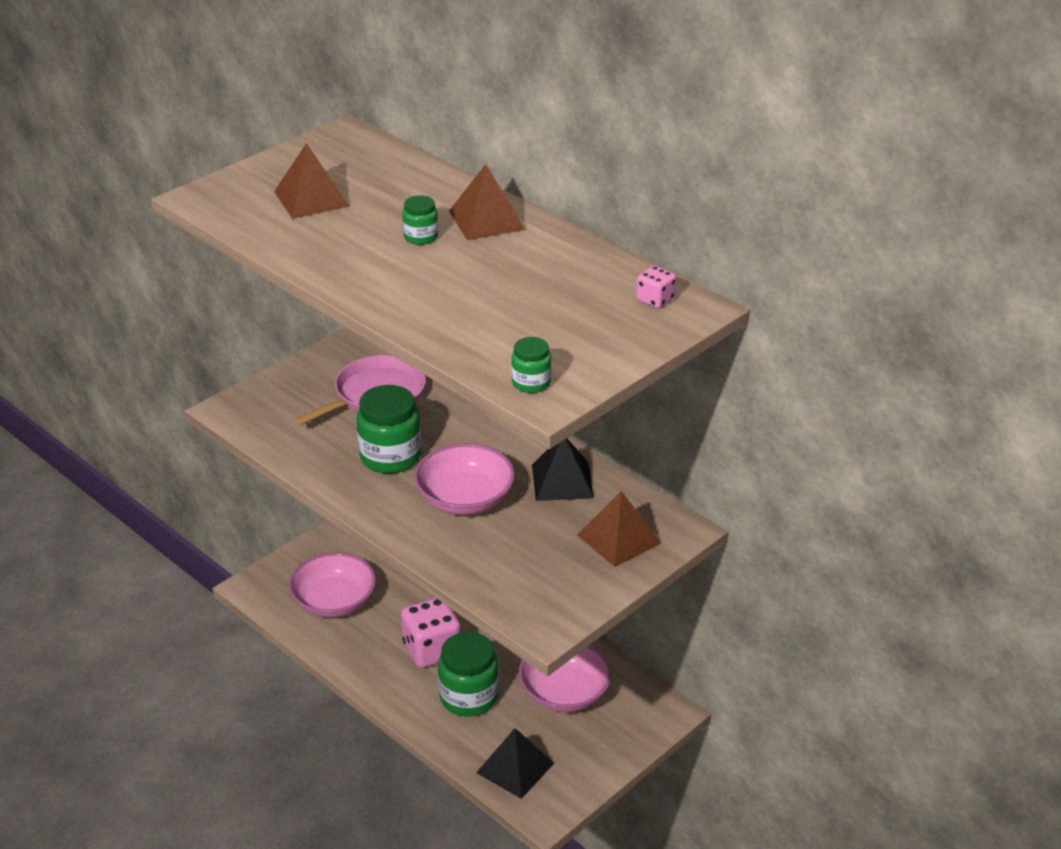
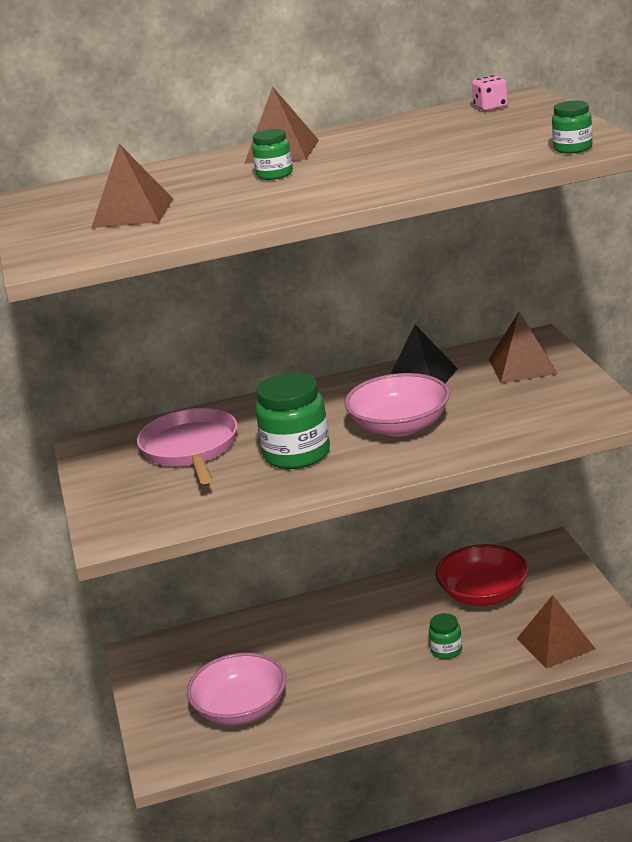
camera: 55 degrees left, 10 degrees down
pink dice [401,598,461,668] -> none
green jar [438,632,499,717] -> green jar [429,613,462,659], size x0.51
black pyramid [476,728,554,799] -> brown pyramid [517,595,596,668]
pink bowl [519,645,612,712] -> red bowl [435,544,528,606]

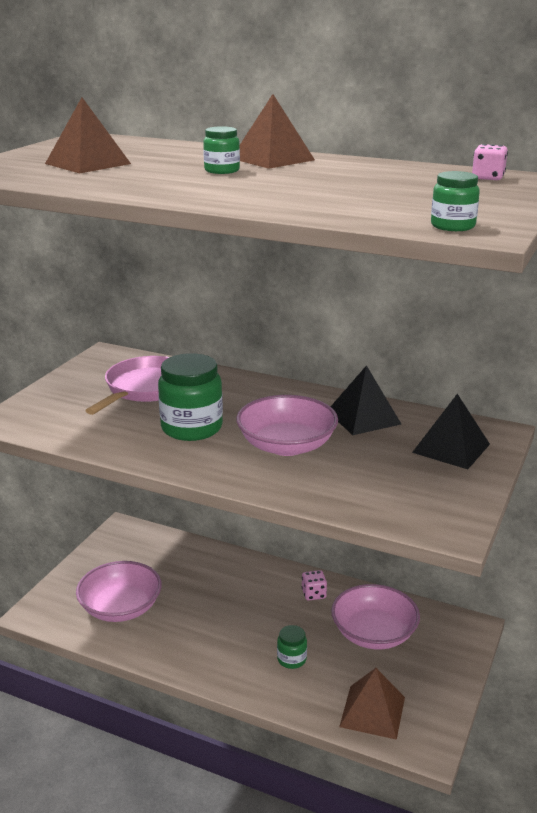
camera: 35 degrees right, 0 degrees up
red bowl [435,544,528,606] -> pink bowl [331,584,420,649]
brown pyramid [489,312,558,383] -> black pyramid [412,394,490,469]
none -> pink dice [302,570,327,600]

